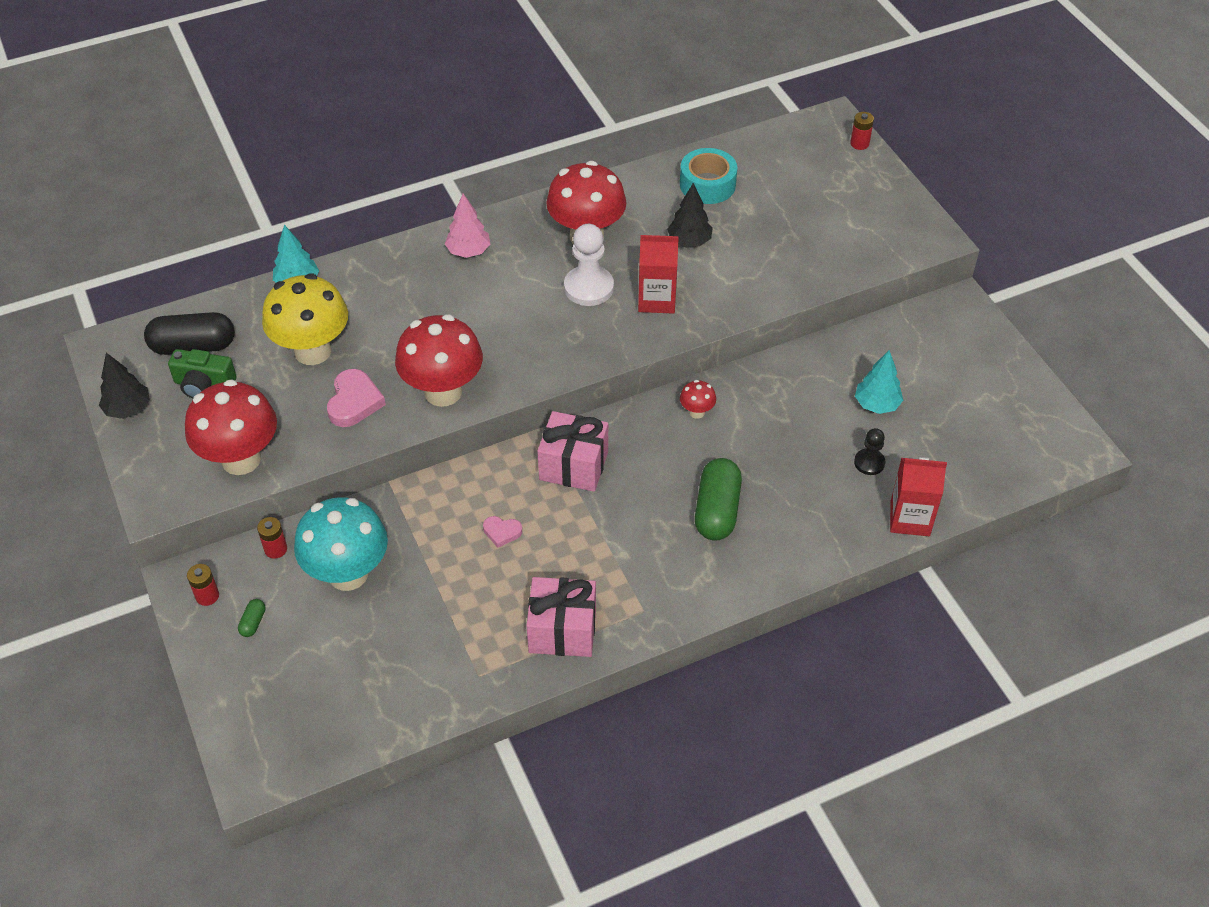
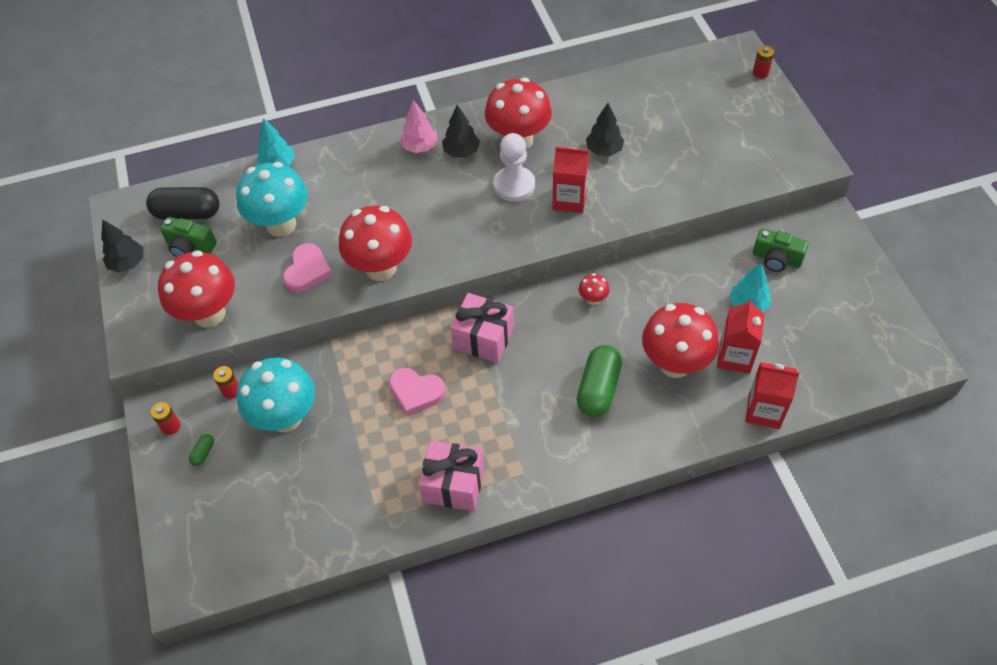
camera: 10 degrees right, 5 degrees up
yellow mushroom [262,273,348,365] -> turquoise mushroom [236,162,308,237]
pink heart [483,516,522,548] -> pink heart [389,368,446,416], size x1.73
turquoise tape [680,148,737,204] -> none
black pawn [854,428,885,475] -> red carton [717,299,764,374]
none -> black tree [442,105,480,157]
none -> red mushroom [642,303,719,378]
none -> green camera [753,228,809,272]

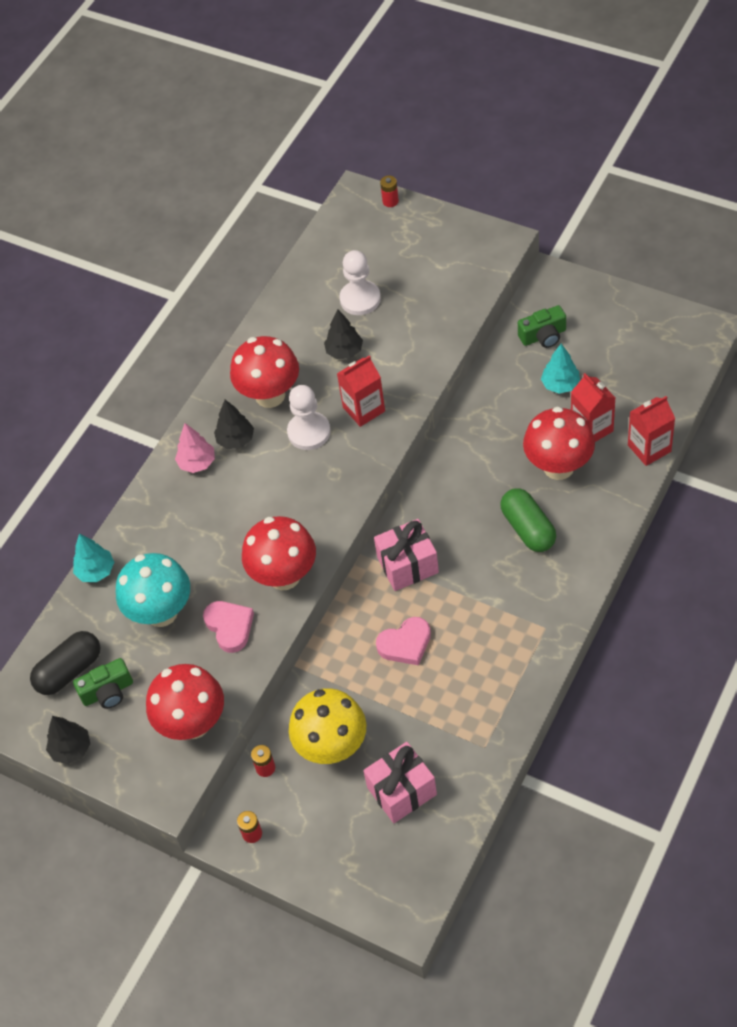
camera: 40 degrees left, 0 degrees up
green capsule [189,434,214,466] -> none
turquoise mushroom [237,357,315,432] -> yellow mushroom [289,688,366,764]
pink gift [418,441,484,511] -> pink gift moved to [363,742,437,823]
red mushroom [579,273,610,305] -> none
none -> white pawn [339,250,381,315]

